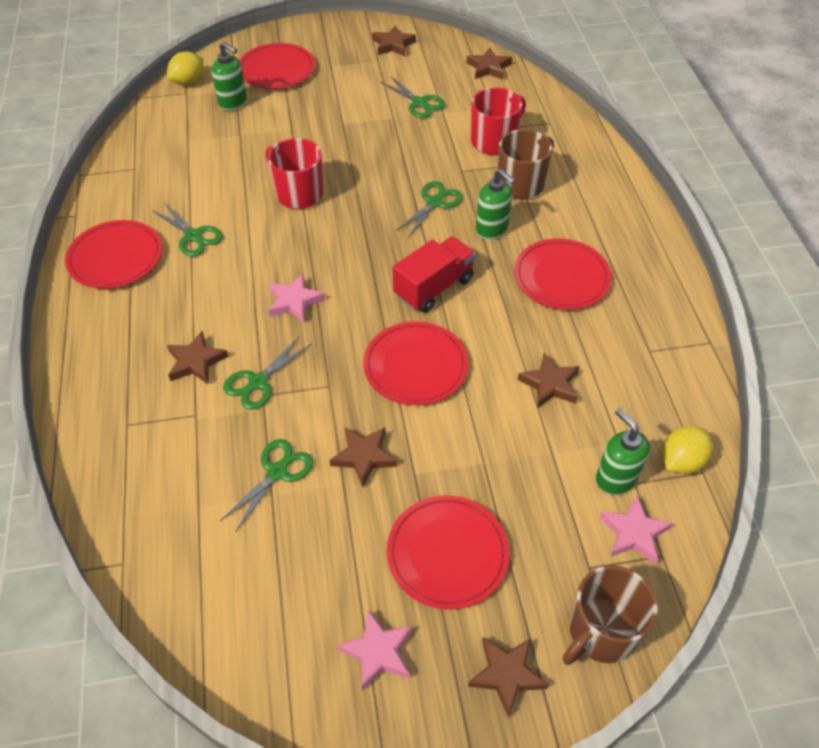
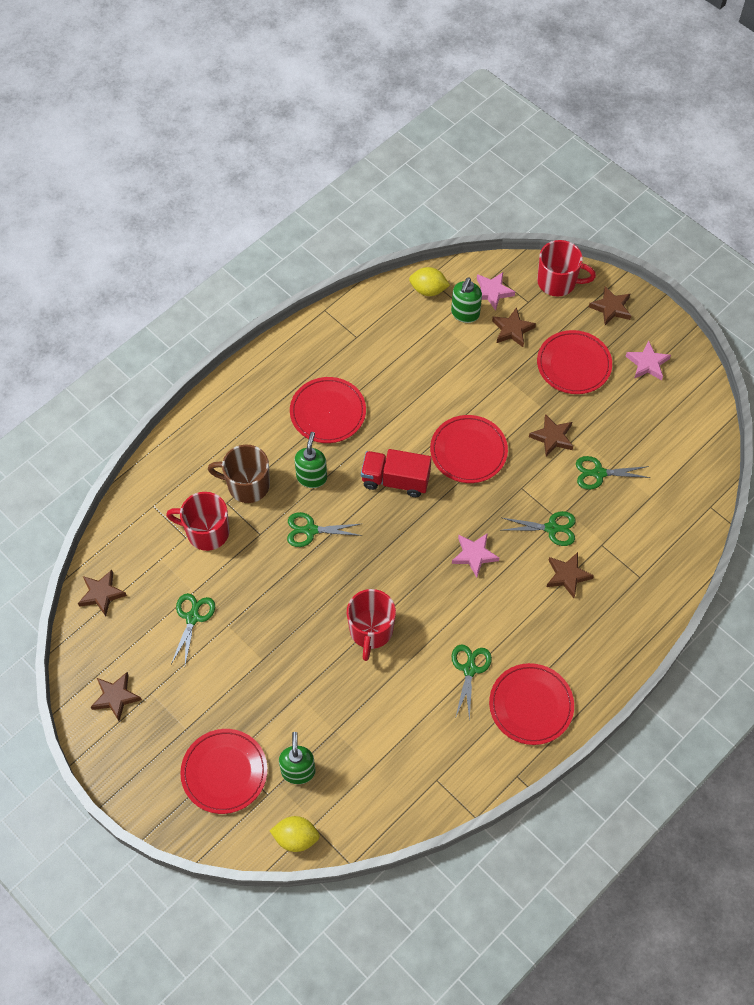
camera: 125 degrees left, 10 degrees up
brown star [518,353,580,408] -> brown star moved to [492,307,536,347]
brown mug [563,565,658,665] -> red mug [537,240,596,297]

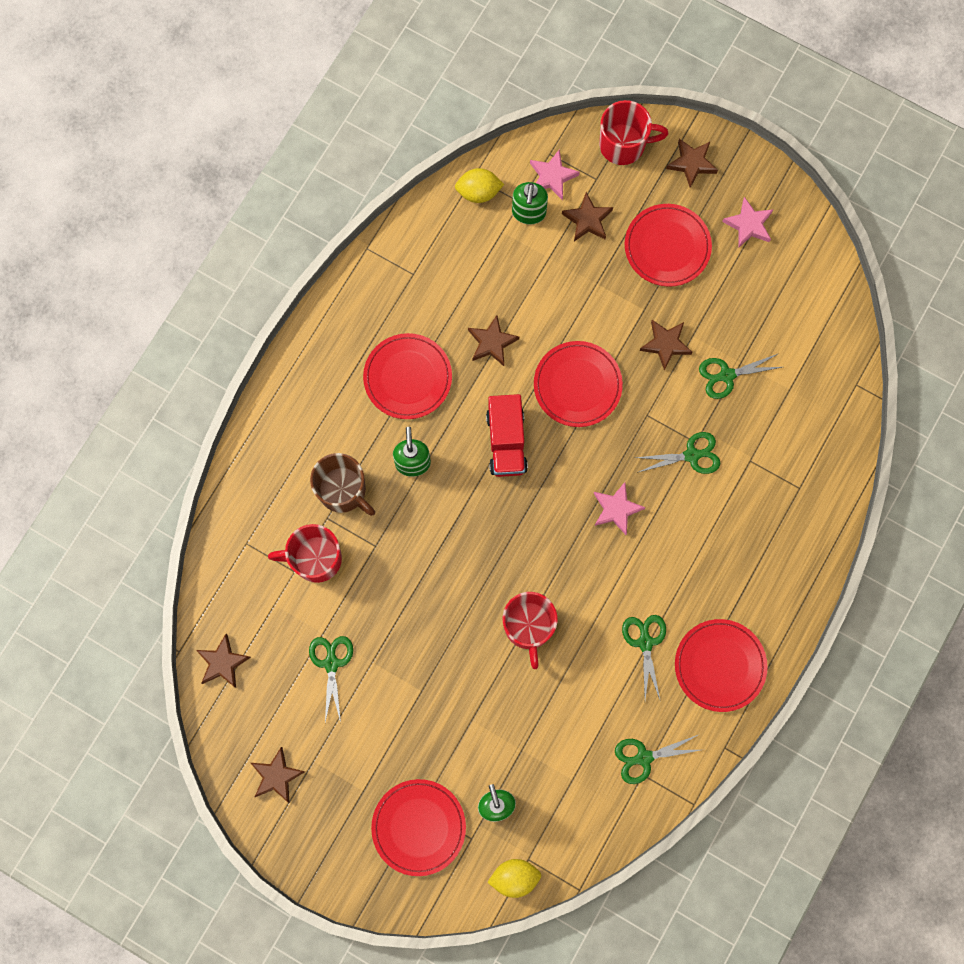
camera: 15 degrees left, 15 degrees up
brown mug [208,445,270,503] -> brown mug turned 135 degrees counterclockwise [310,453,375,516]
green scissors [287,512,362,547] -> green scissors moved to [615,735,700,784]
red truck [361,449,431,497] -> red truck turned 90 degrees counterclockwise [486,394,528,477]
brown star [547,552,594,598] -> brown star moved to [468,315,519,366]

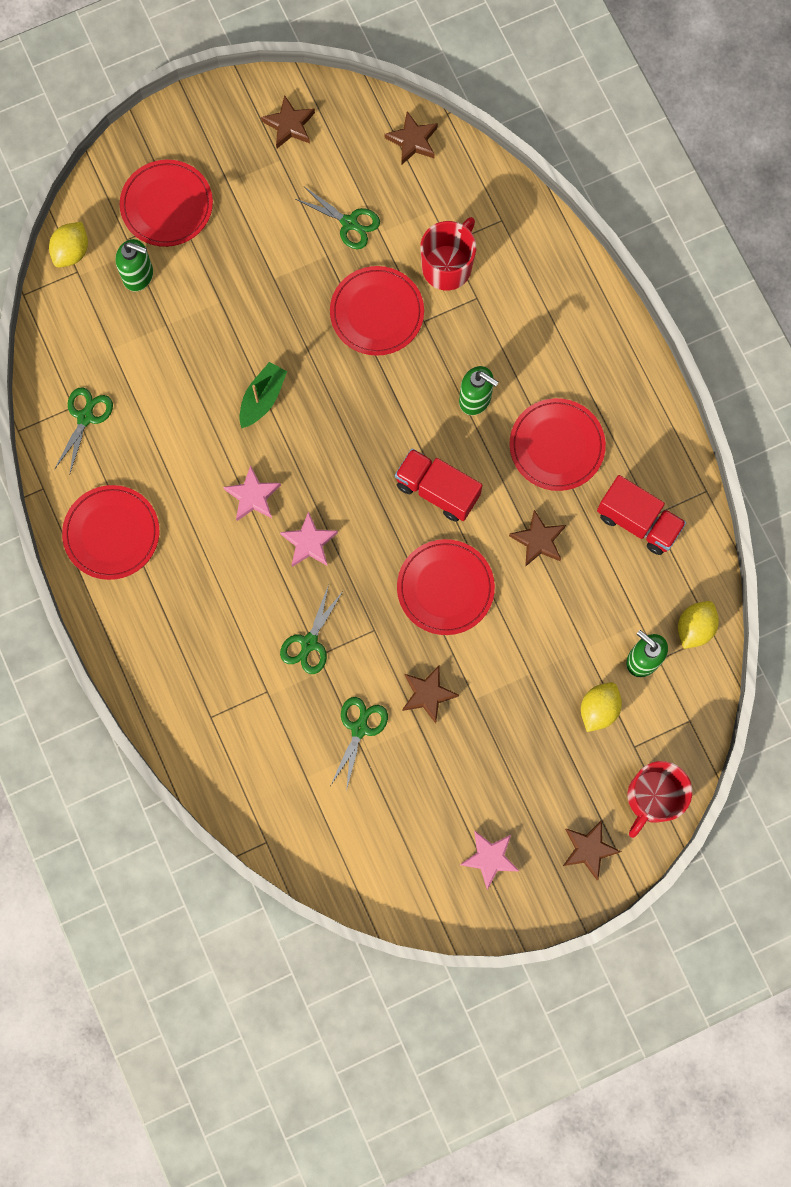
camera: 125 degrees right, 0 degrees up
brown mug [310,453,375,516] -> none
red mug [503,592,558,669] -> green boat [239,362,287,428]
pink star [530,150,580,200] -> pink star moved to [223,465,281,521]
brown star [562,192,613,241] -> yellow lemon [581,682,622,732]
green scissors [622,615,666,702] -> none
red plate [625,204,712,287] -> red plate moved to [330,266,424,356]
none -> red truck [597,475,686,555]

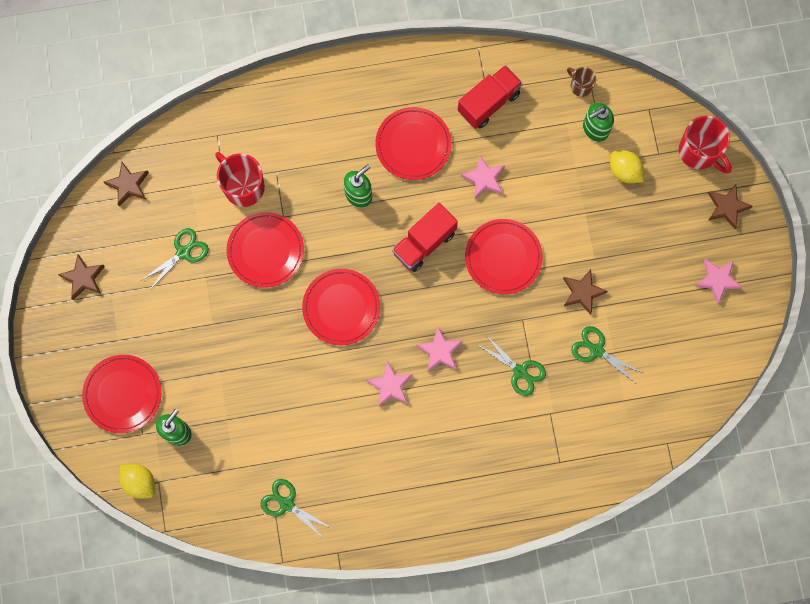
camera: 75 degrees left, 0 degrees up
red plate [62,485,159,580] -> red plate moved to [302,269,380,345]
green boat [239,362,287,428] -> none
brown star [509,510,566,567] -> pink star [461,154,505,199]
yellow lemon [678,601,719,649] -> brown mug [567,67,596,97]

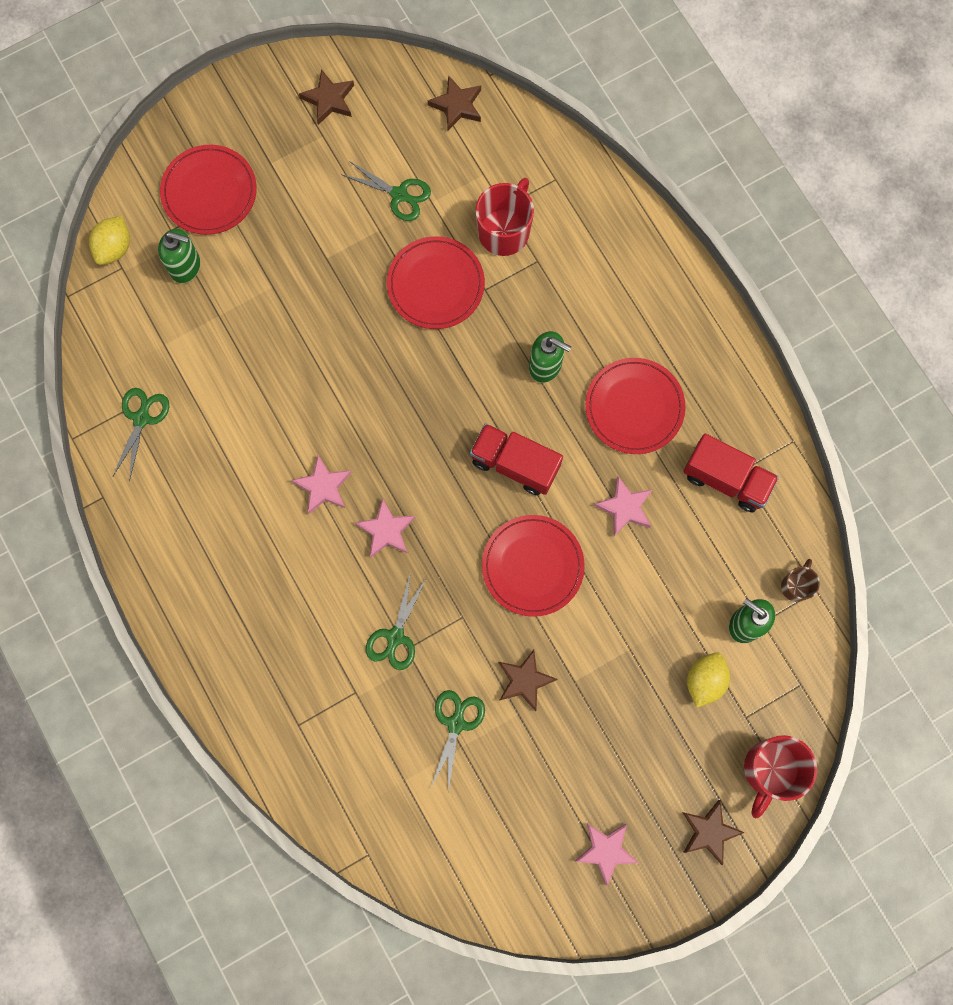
camera: 70 degrees right, 0 degrees up
red plate [302,269,380,345] -> none

